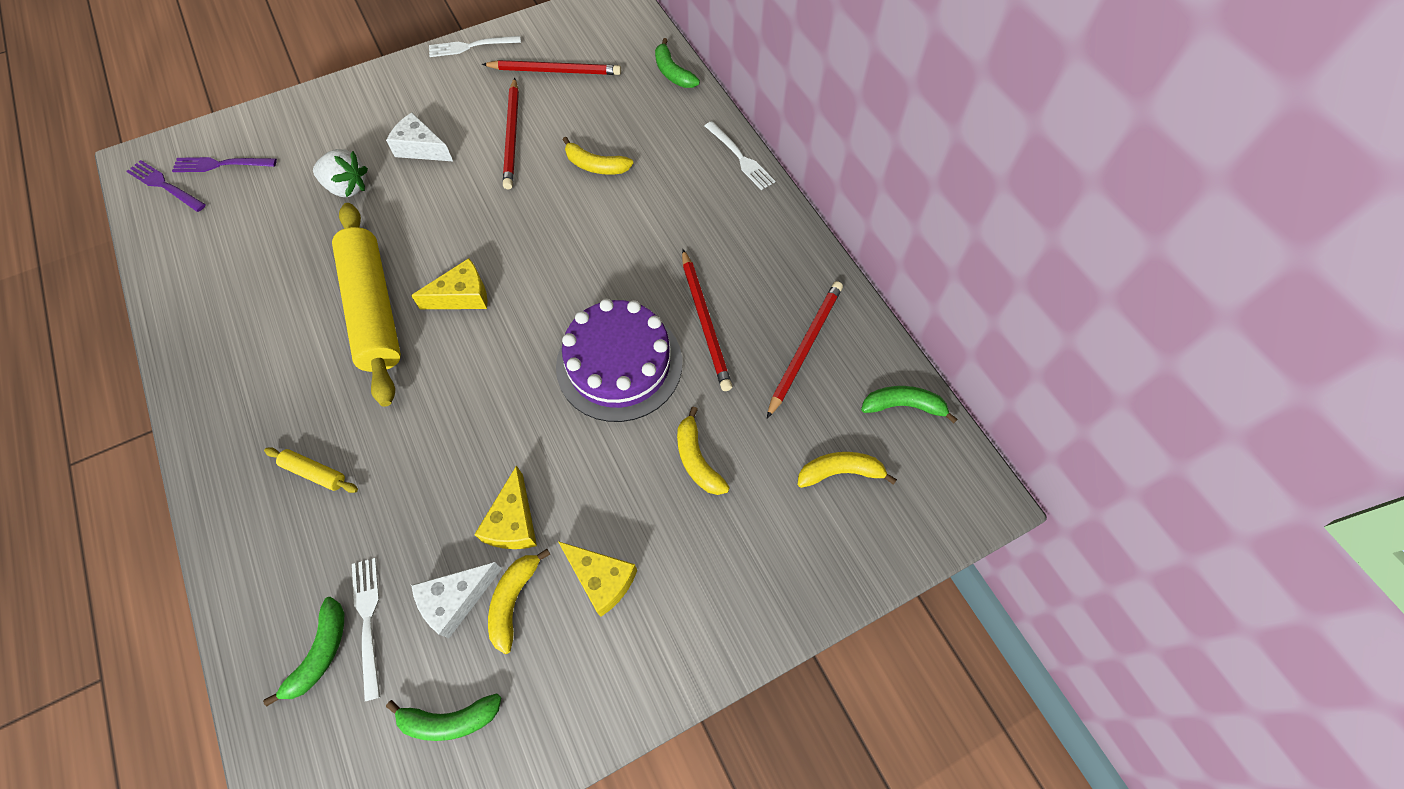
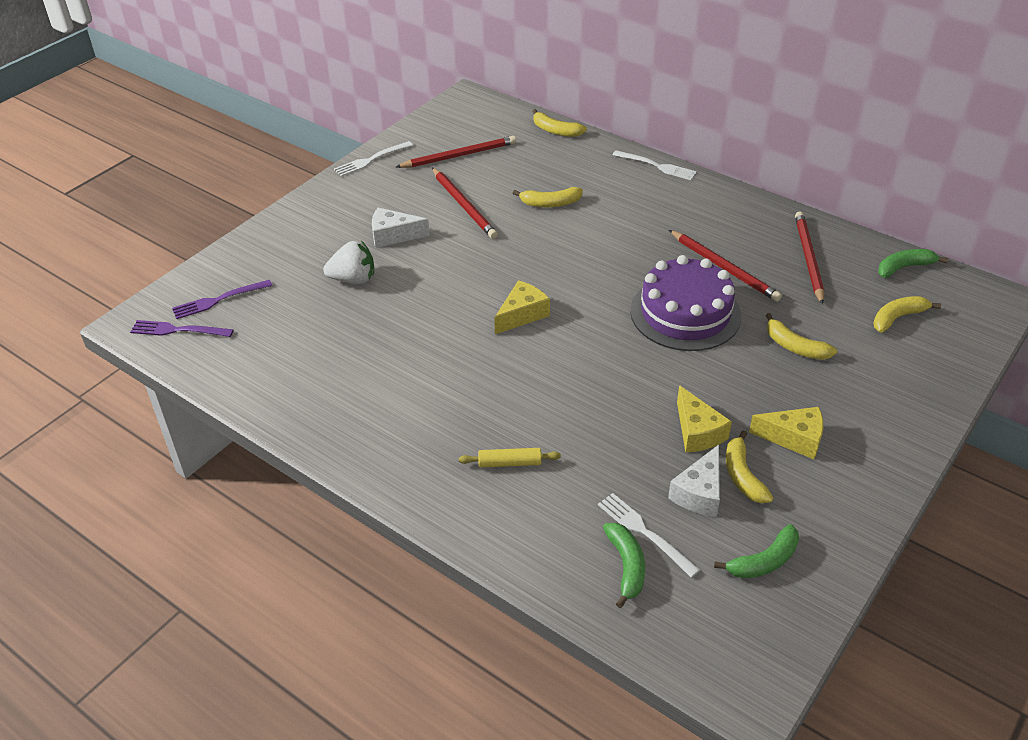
camera: 25 degrees left, 20 degrees down
yellow rolling pin [332,203,401,407] -> none
green banana [655,38,700,88] -> yellow banana [533,109,587,137]

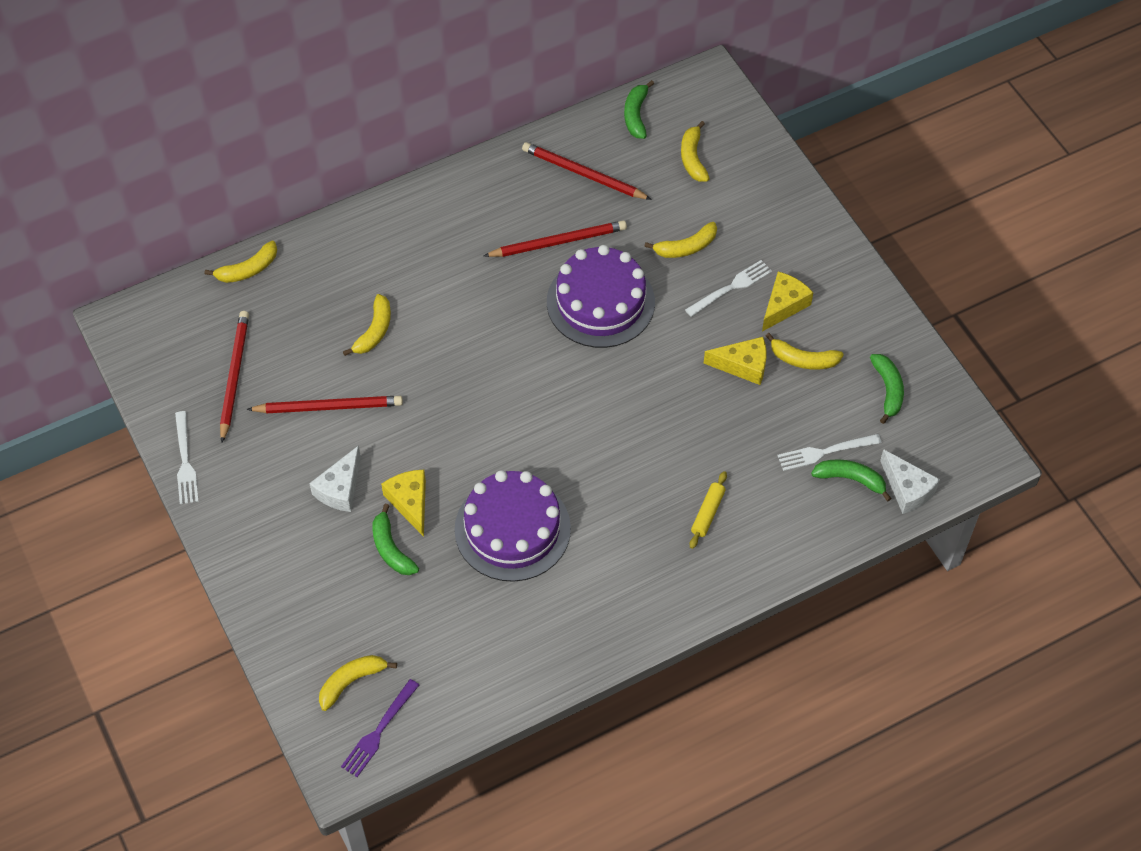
camera: 65 degrees left, 15 degrees up
purple fork [172,280,273,319] -> yellow banana [319,655,397,711]
white strawberry [323,241,374,284] -> green banana [372,504,419,575]
yellow cheese [494,280,550,334] -> yellow cheese moved to [381,470,426,537]
white fork [613,150,697,180] -> white fork moved to [685,260,772,317]
white cheese [668,445,720,517] -> white cheese moved to [880,449,940,514]
none -> purple cake [454,470,571,582]

